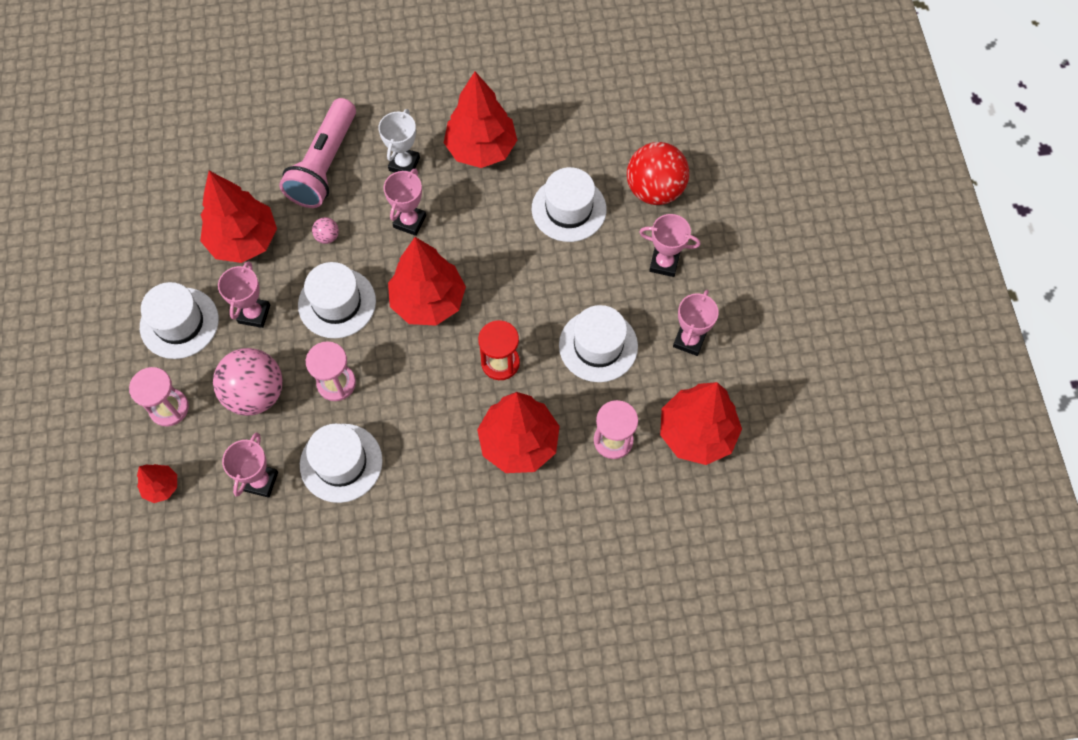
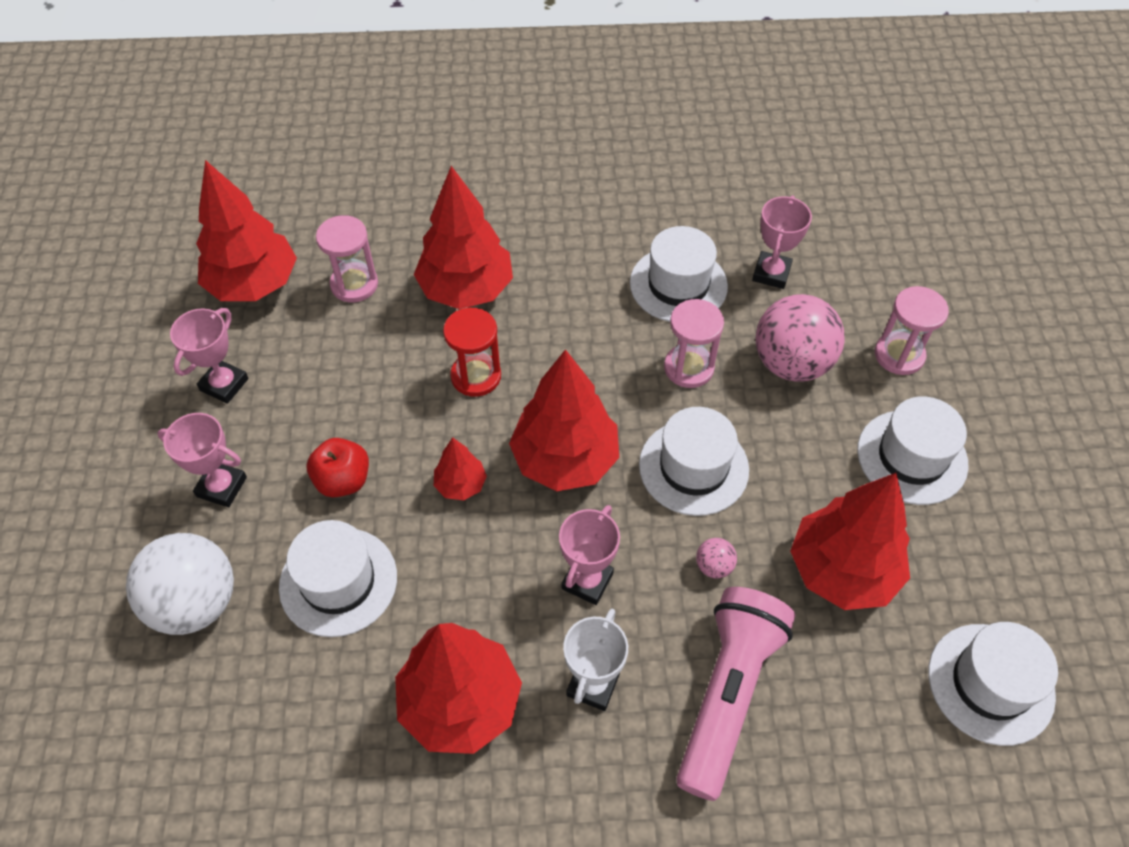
camera: 175 degrees left, 10 degrees down
red tree [137,464,177,503] -> red tree moved to [434,437,487,500]
pink trophy [218,261,270,328] -> none
white hat [559,305,638,382] -> white hat moved to [928,622,1058,746]
red ball [627,142,689,205] -> white ball [126,533,234,635]
none -> red apple [307,438,369,497]

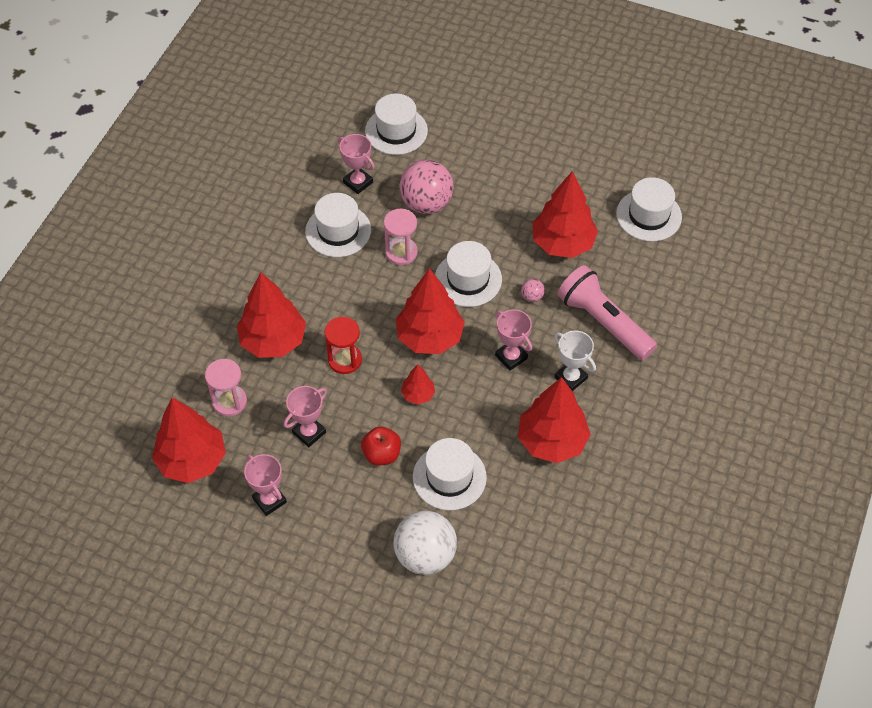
camera: 65 degrees left, 0 degrees up
pink trophy [157,413,247,507] -> pink trophy moved to [284,386,327,447]
white hat [857,396,969,505] -> white hat moved to [365,94,428,155]
pink hourglass [875,286,949,375] -> none

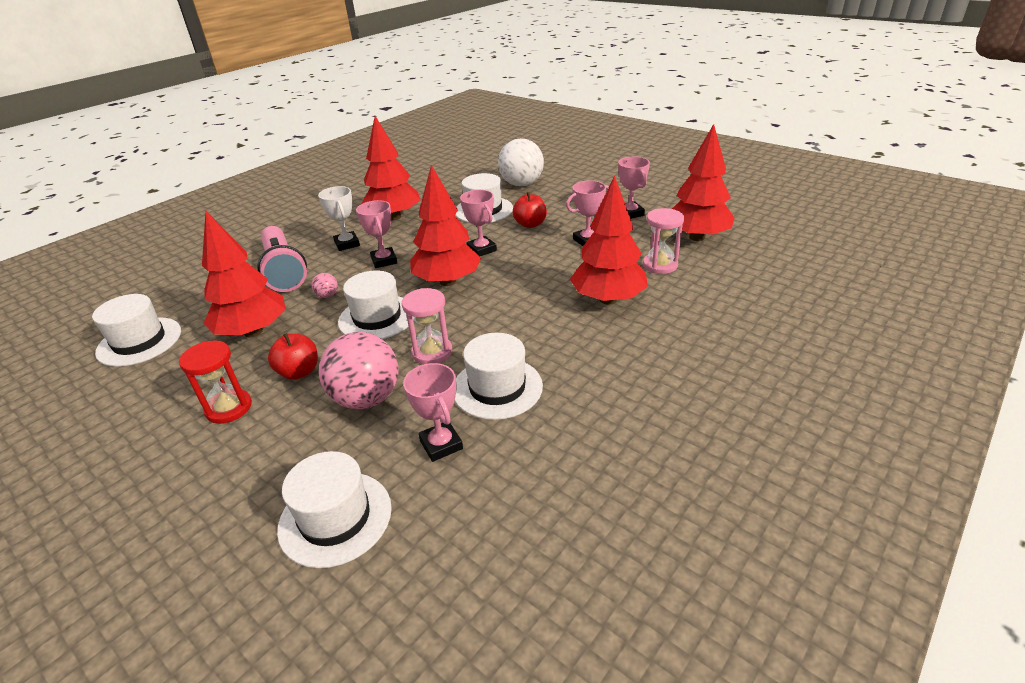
camera: 160 degrees left, 20 degrees down
red hourglass [325,317,362,374] -> red hourglass moved to [179,340,252,424]
red tree [401,364,435,404] -> pink trophy [460,190,497,256]
none -> red apple [268,333,318,380]

